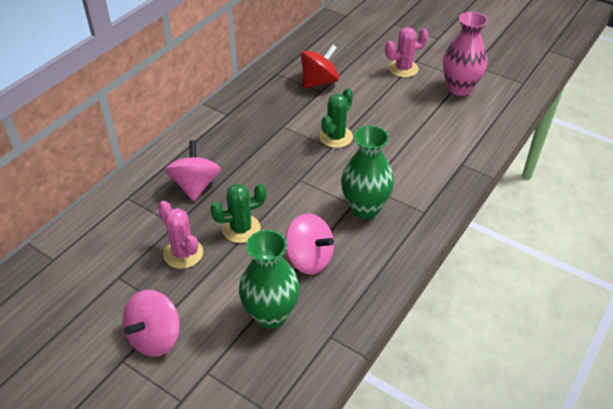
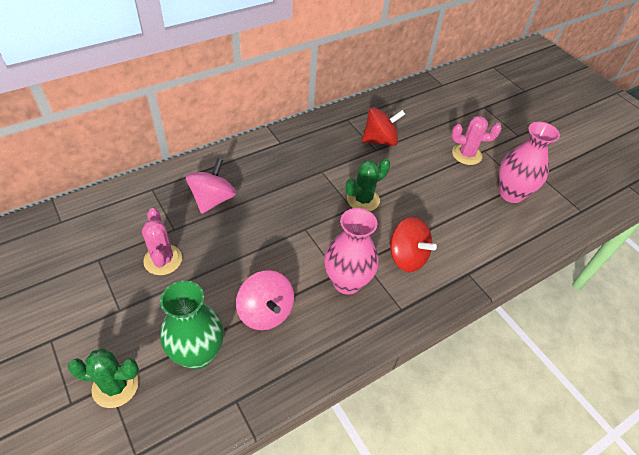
camera: 20 degrees right, 5 degrees up
pink spinning top [123,290,180,357] -> none
green cactus [210,184,266,243] -> green cactus moved to [68,348,139,408]
green vase [341,126,394,219] -> pink vase [324,208,379,294]
none -> red spinning top [389,217,437,272]

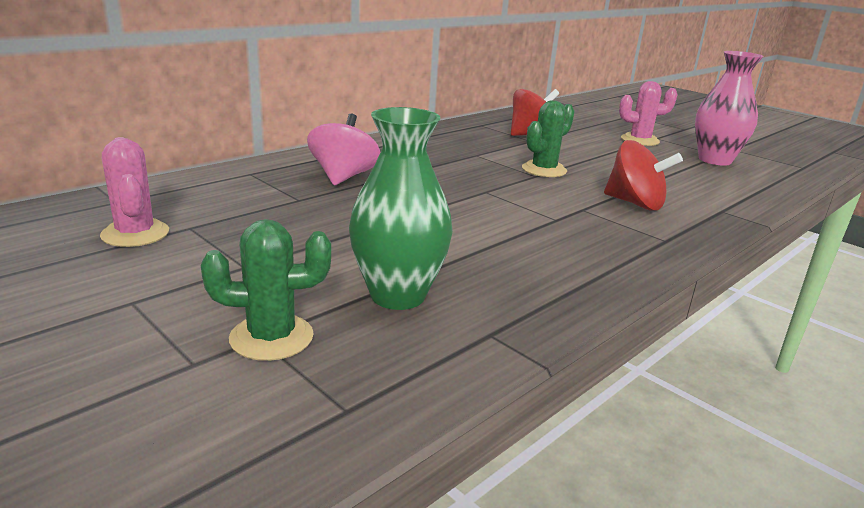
camera: 10 degrees left, 25 degrees down
pink cactus [142,208,182,275] -> pink cactus moved to [100,137,169,247]
pink spinning top [236,270,294,330] -> none
pink vase [324,208,379,294] -> none

